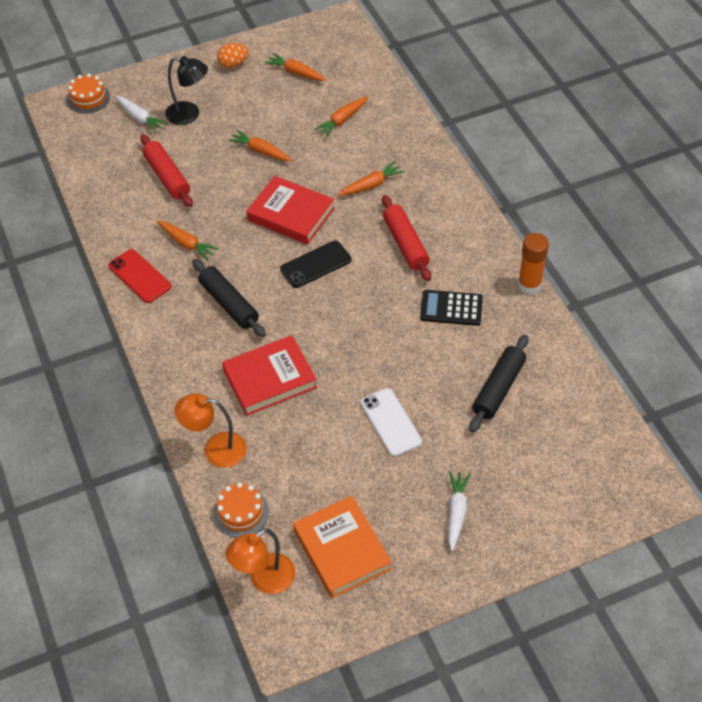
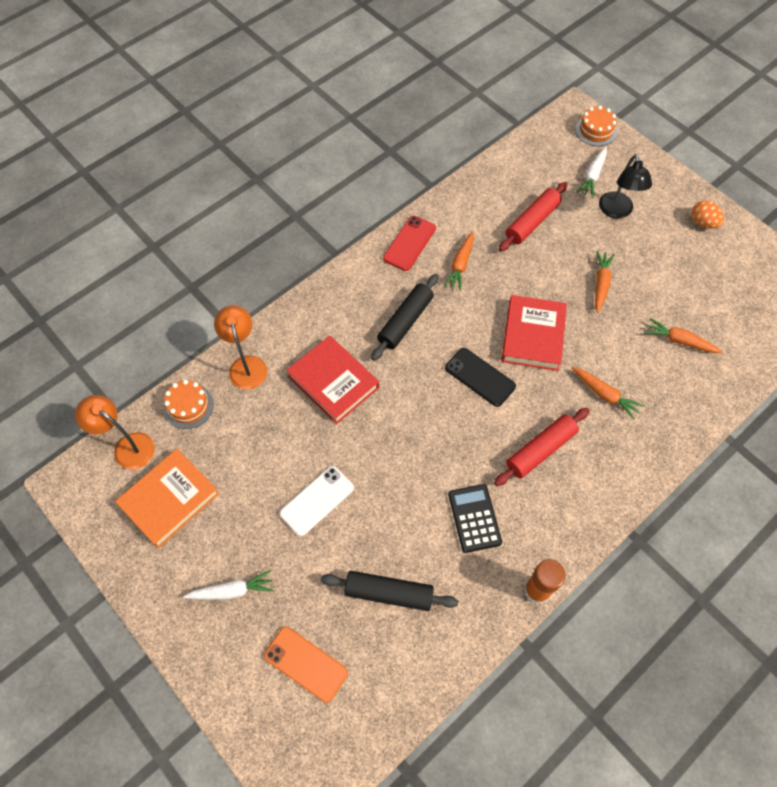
camera: 70 degrees right, 10 degrees up
orange carrot [265,53,326,81] -> none
none -> orange phone [264,627,348,703]

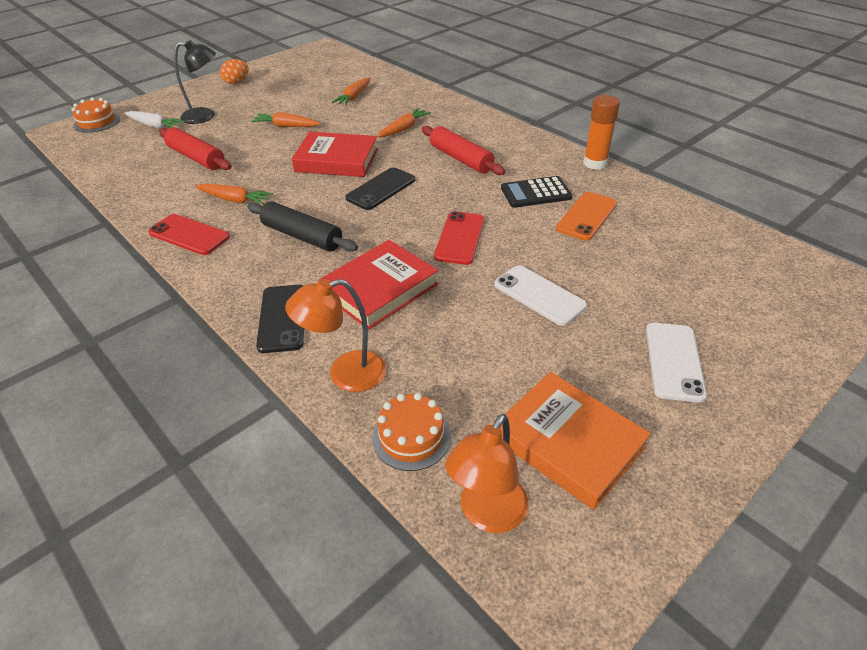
camera: 90 degrees left, 20 degrees down
white carrot [183,570,274,600] -> white phone [646,323,707,402]
orange phone [264,627,348,703] -> orange phone moved to [556,192,617,241]
black rolling pin [321,571,458,611] -> none
none -> black phone [256,285,304,353]
none -> red phone [434,211,485,265]

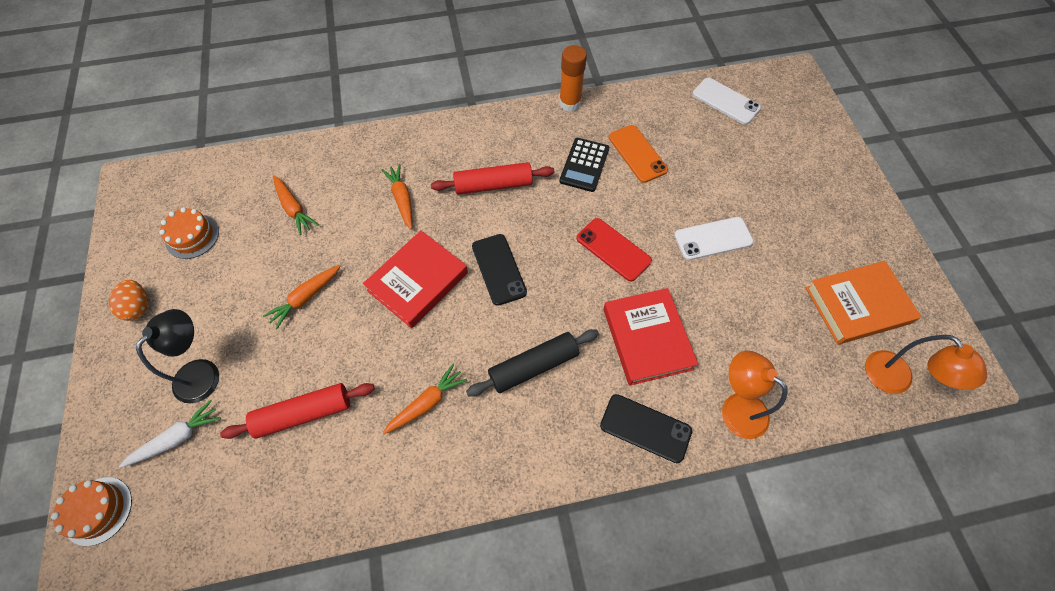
camera: 60 degrees left, 20 degrees up
red phone [148,214,230,255] -> none
orange lamp [285,279,386,392] -> orange lamp turned 120 degrees clockwise [722,351,788,439]
orange cake [372,393,451,471] -> orange cake moved to [159,207,219,259]
white phone [646,323,707,402] -> white phone moved to [692,78,761,125]

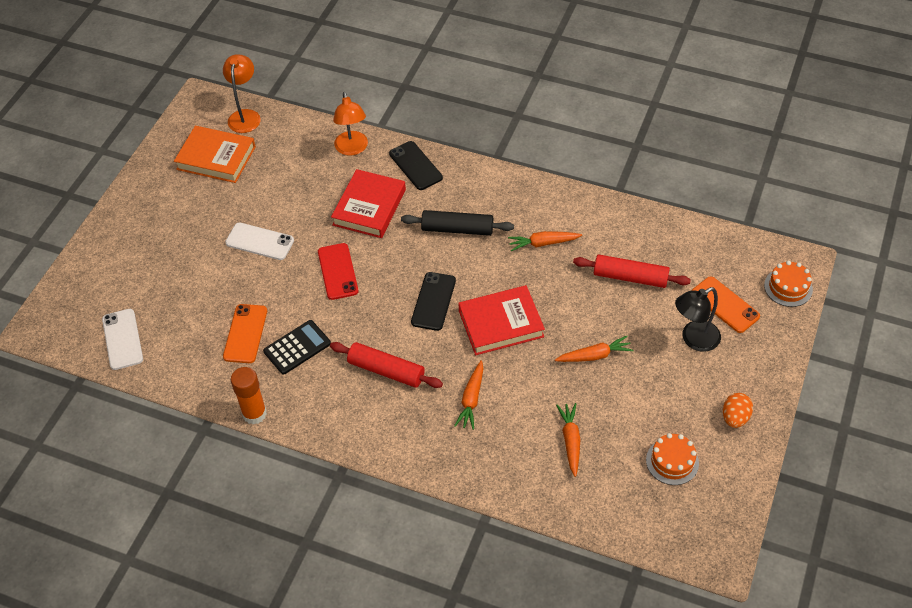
camera: 145 degrees left, 10 degrees down
white carrot [119,400,221,468] -> orange phone [692,276,760,333]

